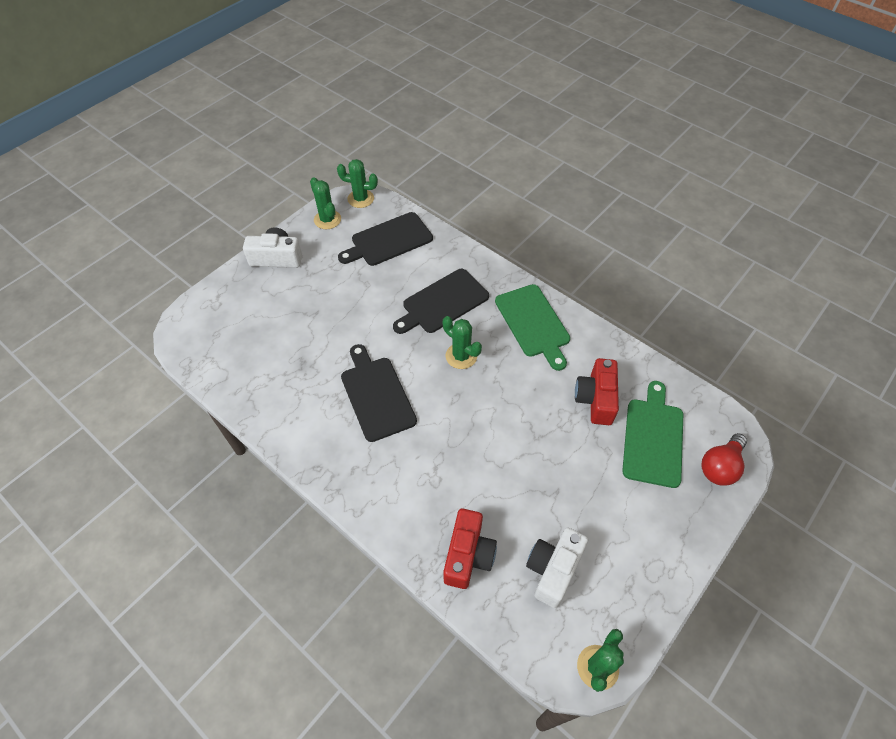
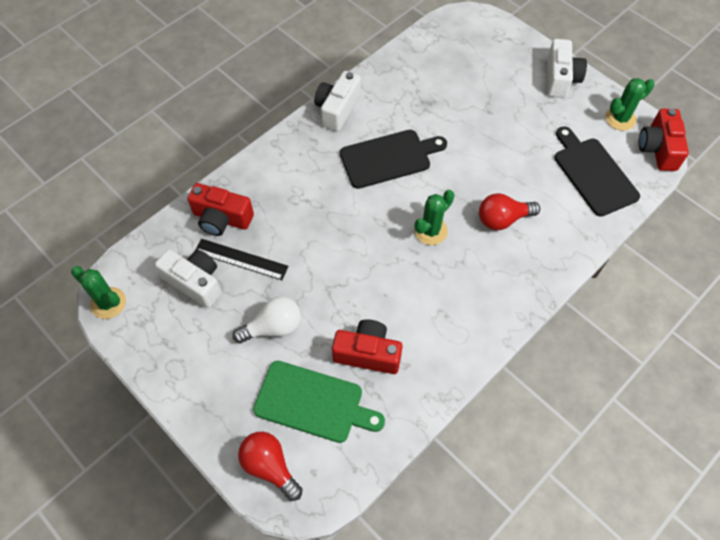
camera: 95 degrees right, 5 degrees up
green cactus [337,159,378,208] -> red camera [639,109,689,171]
black cutting board [393,269,489,334] -> red light bulb [479,193,540,230]
green cutting board [495,284,570,371] -> none
none -> black ruler [196,239,289,280]
none -> white light bulb [233,297,301,343]
none -> white camera [314,71,361,131]

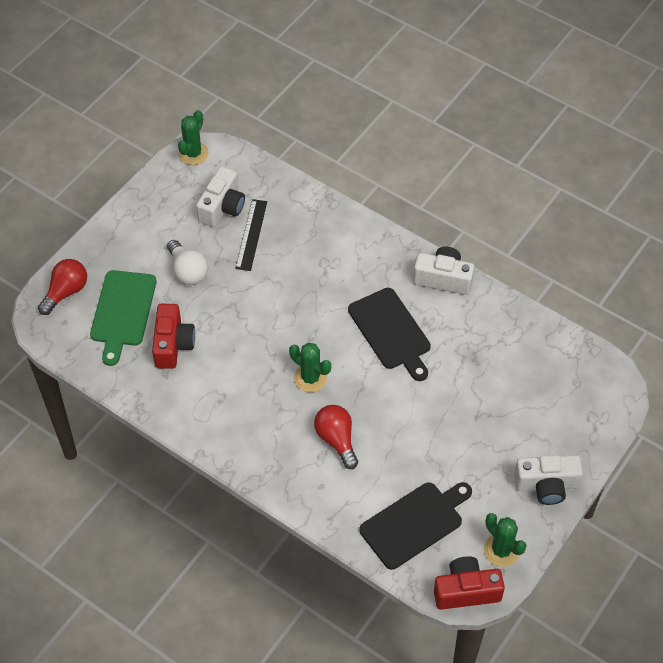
camera: 80 degrees right, 5 degrees down
red camera [187,183,254,236] -> none

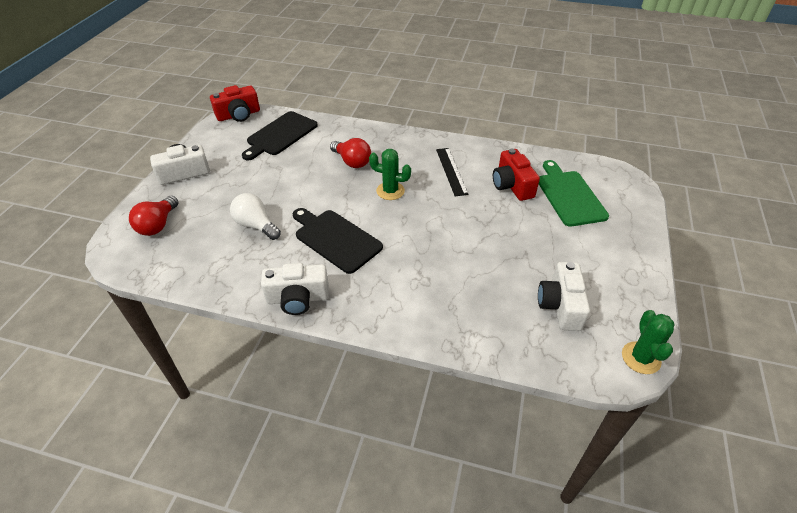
camera: 160 degrees right, 10 degrees down
red light bulb [38,259,87,315] -> red light bulb moved to [129,196,178,236]
white light bulb [167,240,208,285] -> white light bulb moved to [230,193,281,240]
black ruler [235,199,267,271] -> black ruler moved to [436,148,468,196]
green cactus [484,513,527,567] -> none

